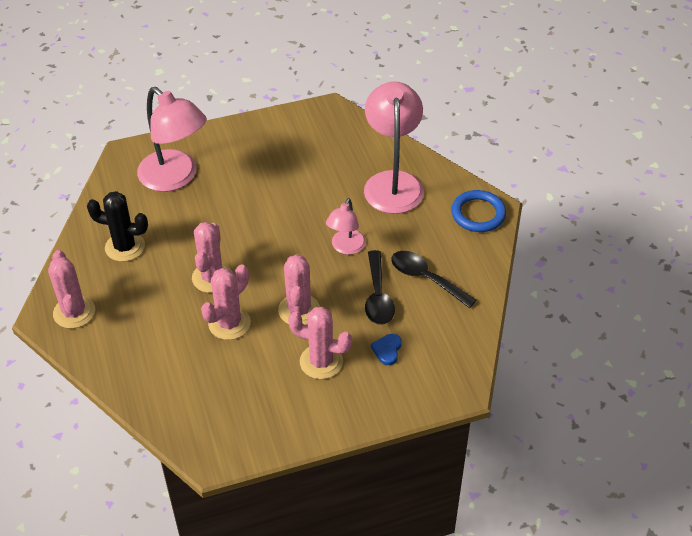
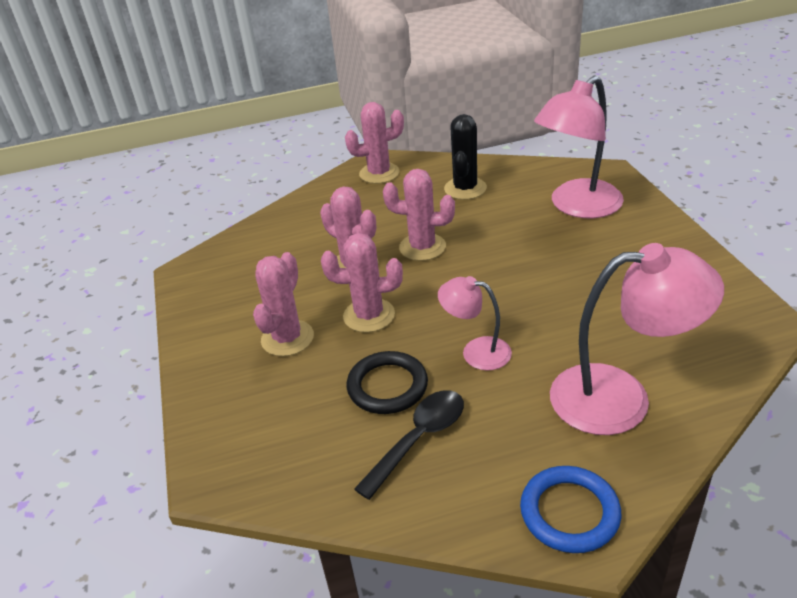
camera: 95 degrees right, 10 degrees down
black spoon [365,250,395,325] -> black ring [347,351,428,414]
blue heart [371,334,401,365] -> none

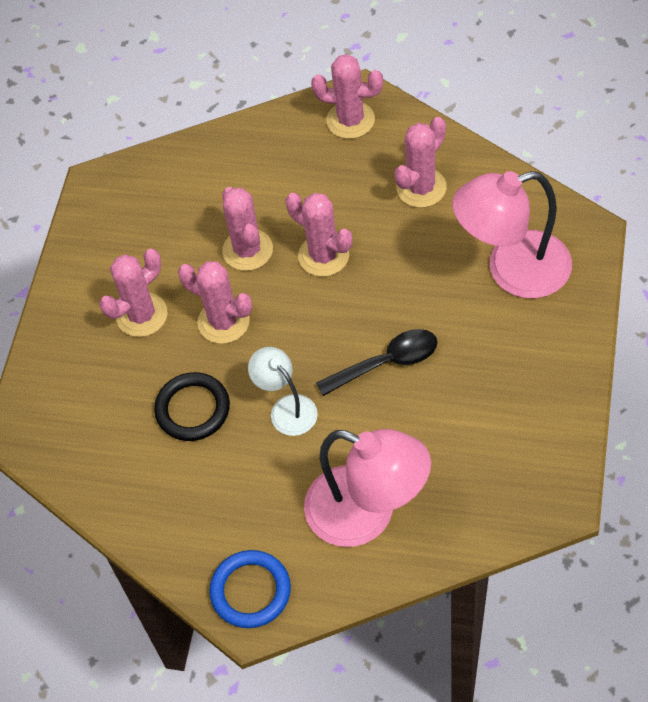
camera: 30 degrees right, 20 degrees up
black spoon [354,390,464,500] -> black spoon moved to [316,329,437,396]
pink lamp [438,276,512,371] -> white lamp [248,347,318,436]
black cactus [444,114,487,200] -> pink cactus [394,117,447,208]

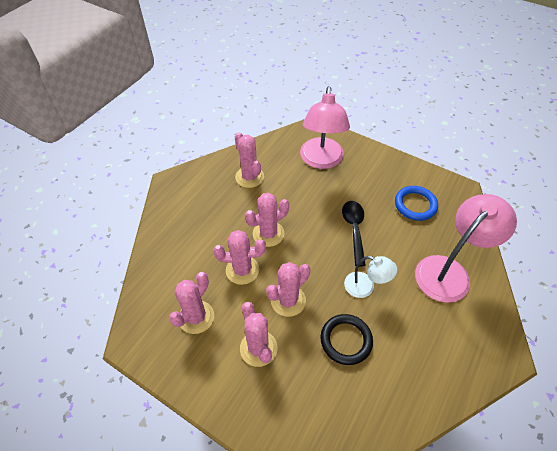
camera: 75 degrees left, 5 degrees down
blue ring [209,550,291,628] -> blue ring moved to [395,186,438,221]
white lamp [248,347,318,436] -> white lamp turned 135 degrees counterclockwise [344,256,397,298]
pink cactus [311,54,383,139] -> pink cactus moved to [169,272,214,334]

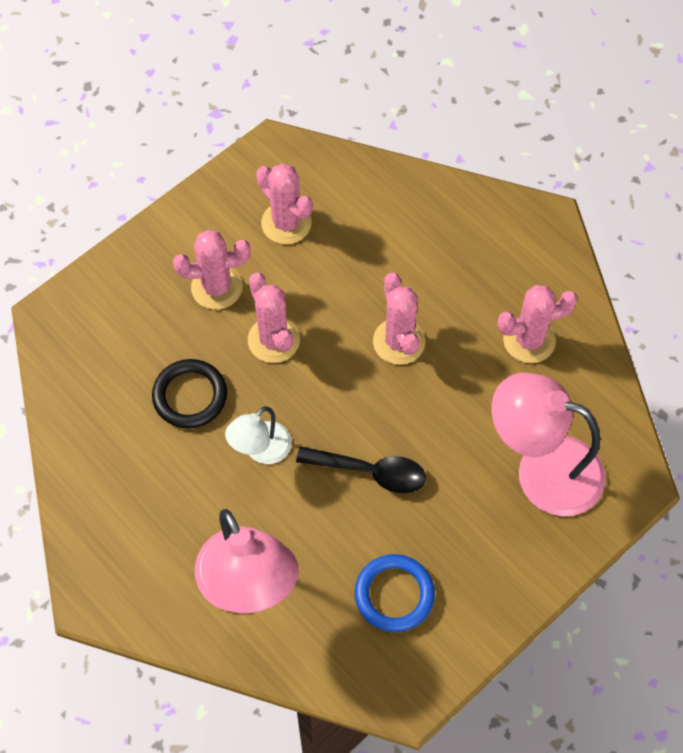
camera: 105 degrees right, 10 degrees up
pink cactus [213,230,266,285] -> none

